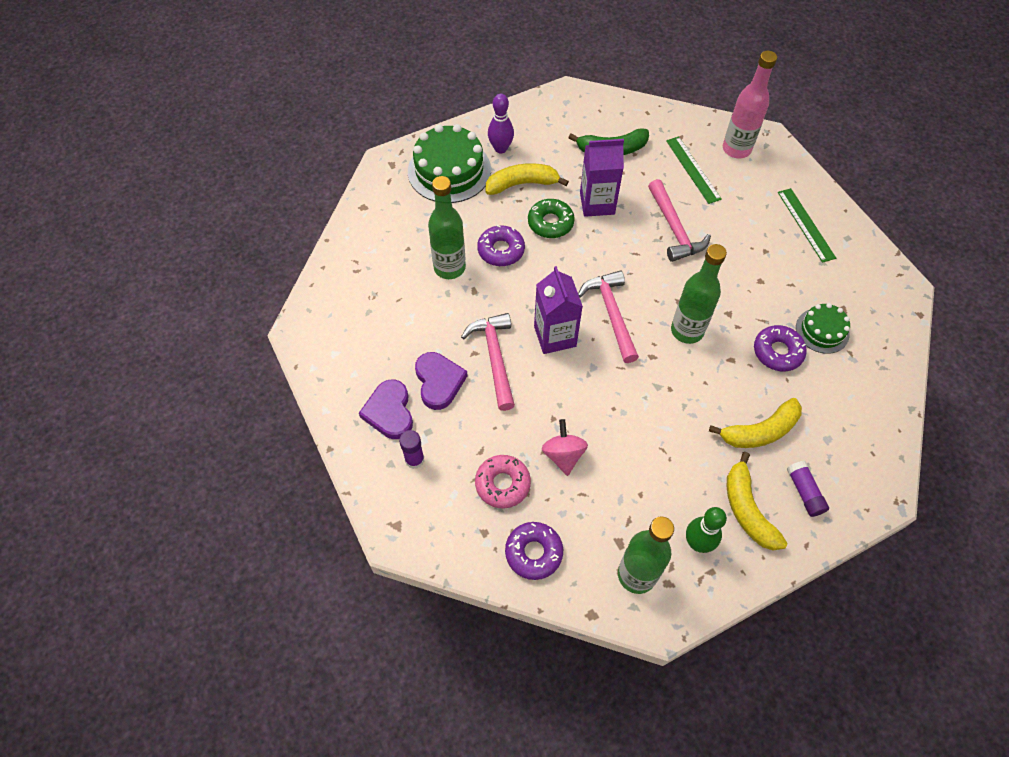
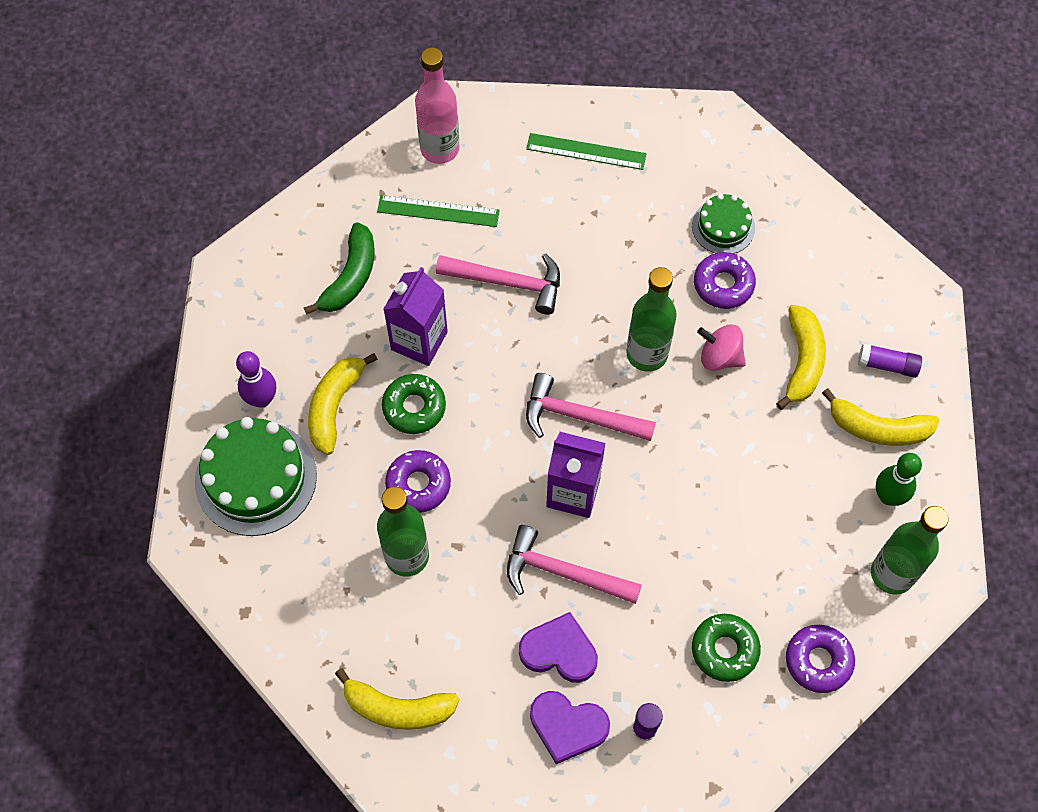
camera: 60 degrees left, 5 degrees up
pink donut [475,455,531,508] -> green donut [692,614,761,682]
pink spinning top [542,419,588,476] -> pink spinning top moved to [697,324,746,371]
none -> yellow banana [335,668,459,730]

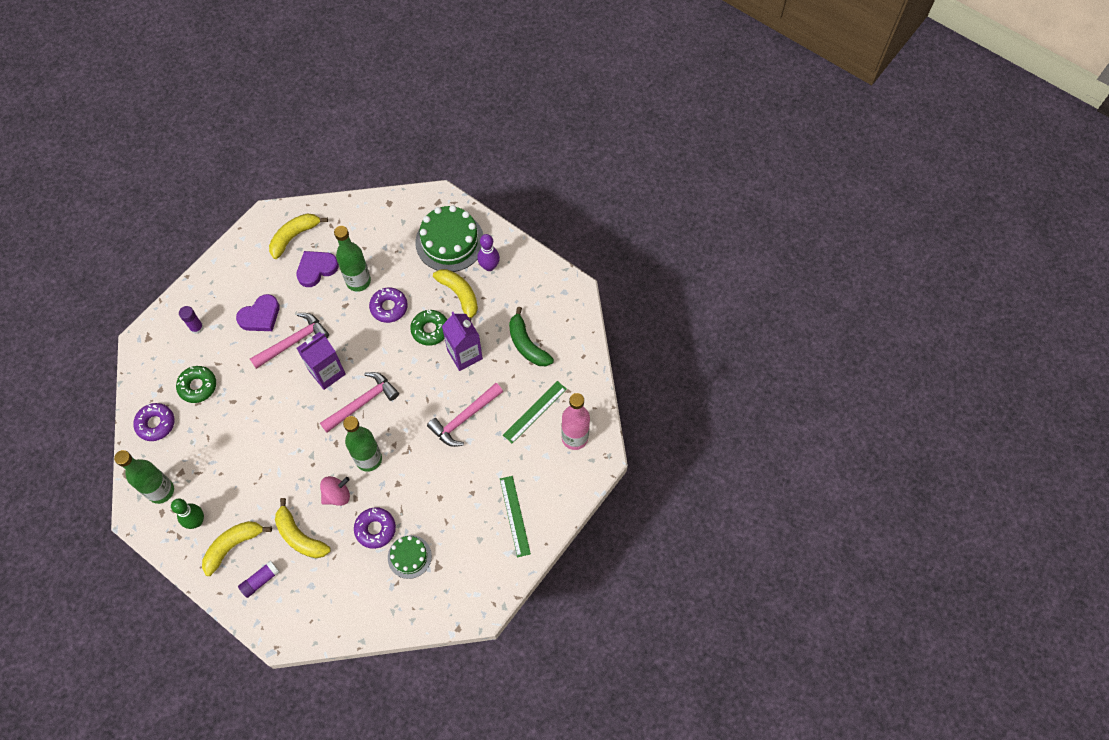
camera: 125 degrees right, 0 degrees up
green ruler [526,133,646,170] -> green ruler turned 60 degrees counterclockwise [500,476,531,557]
purple heart [530,691,610,764] -> purple heart moved to [296,251,339,287]

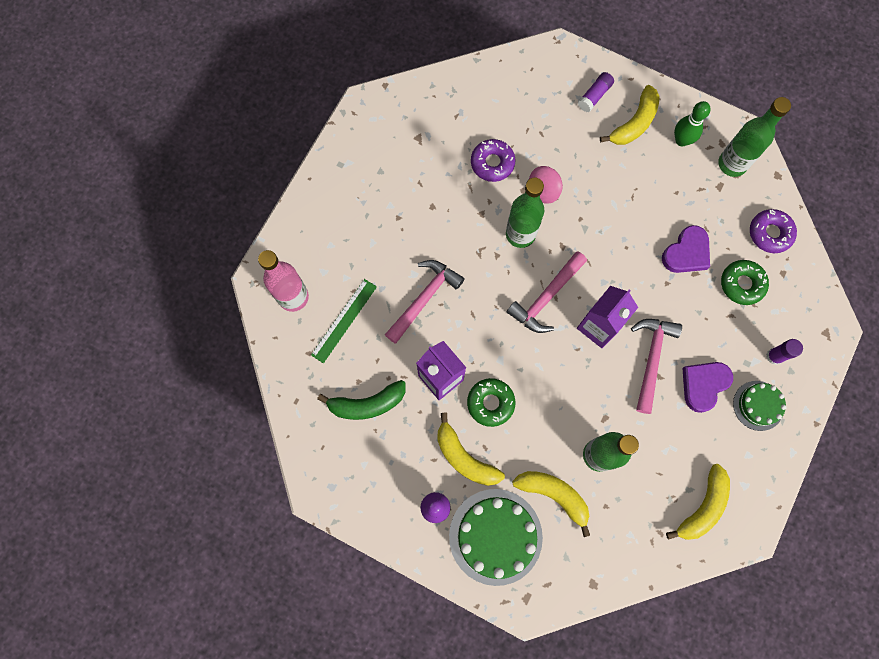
camera: 170 degrees right, 10 degrees up
pink hammer [250,313,329,369] -> pink hammer turned 150 degrees clockwise [631,319,682,414]
yellow banana [275,498,331,558] -> yellow banana moved to [512,471,590,537]
purple heart [296,251,339,287] -> purple heart moved to [662,225,710,273]
purple donut [369,287,408,323] -> none
green cake [388,535,432,579] -> green cake moved to [733,381,787,431]
green ruler [500,476,531,557] -> none
green banana [509,307,554,366] -> green banana turned 120 degrees clockwise [317,380,406,420]

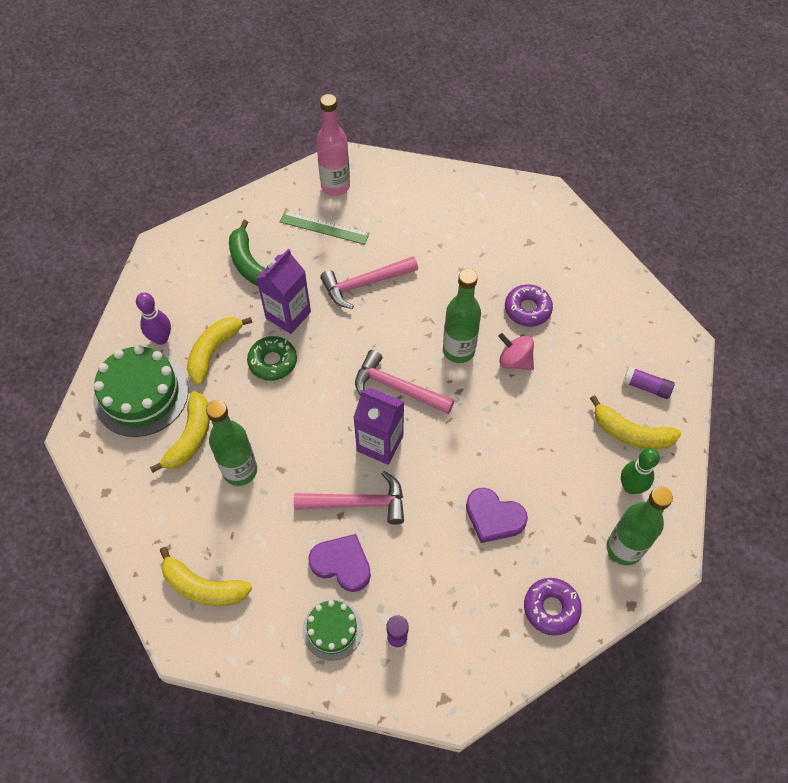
camera: 75 degrees right, 15 degrees down
pink hammer [385,260,465,344] -> pink hammer turned 135 degrees clockwise [320,256,418,309]
green donut [721,260,769,305] -> none

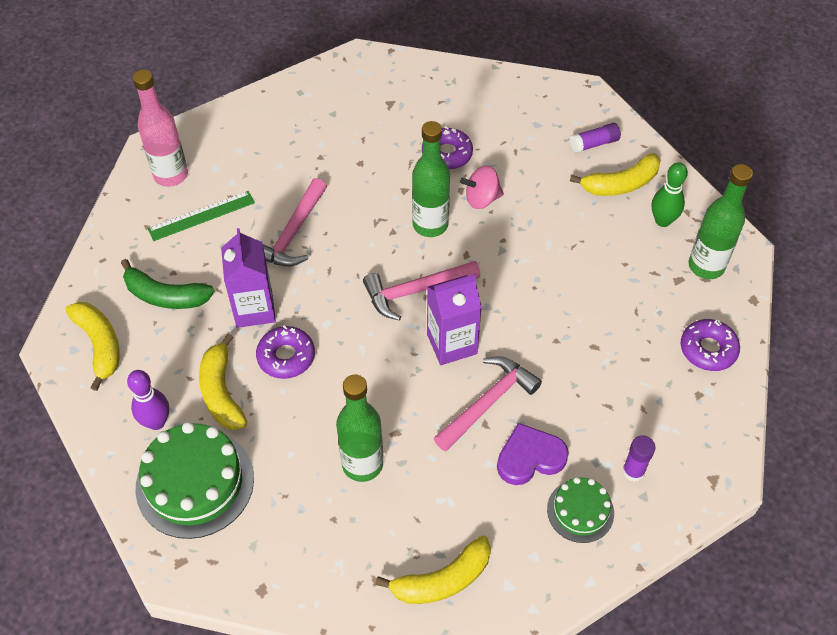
camera: 45 degrees left, 5 degrees down
yellow banana [150,391,210,473] -> yellow banana moved to [65,302,120,391]
green donut [247,336,297,381] -> purple donut [256,325,315,379]
purple heart [466,488,528,543] -> none

